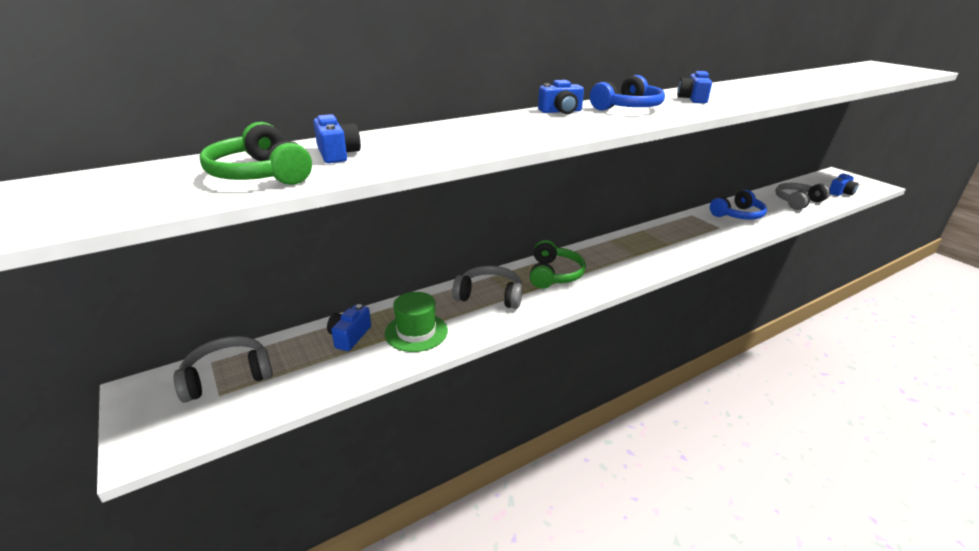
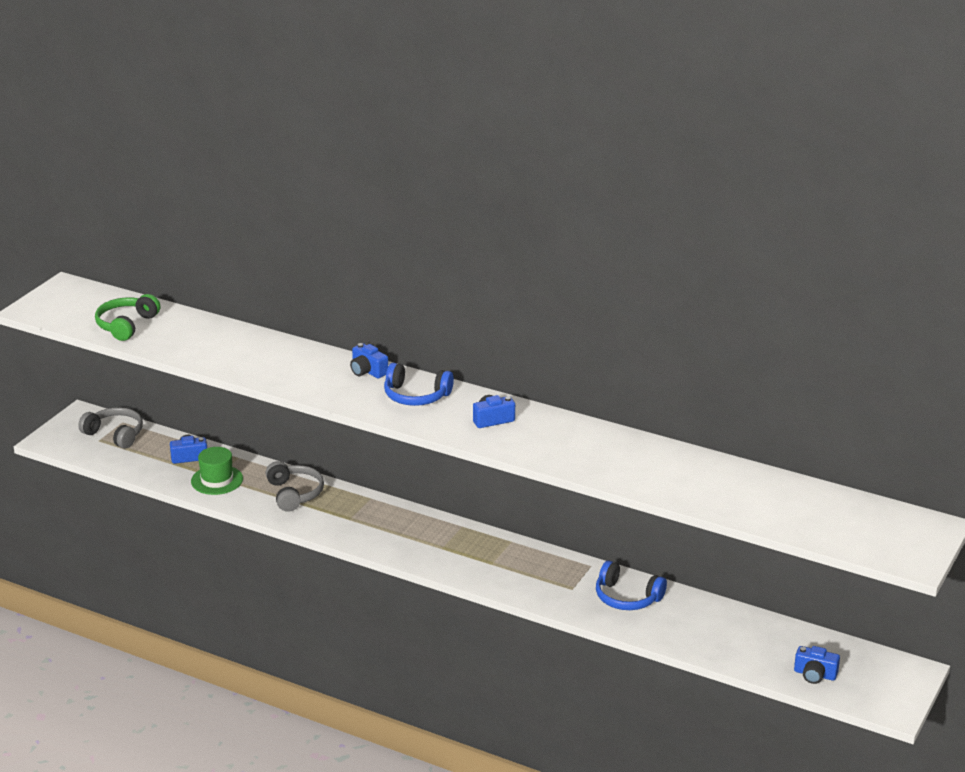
camera: 60 degrees right, 0 degrees up
blue camera [313,114,361,163] -> none
green headphones [530,240,586,289] -> none
grey headphones [775,183,830,210] -> none

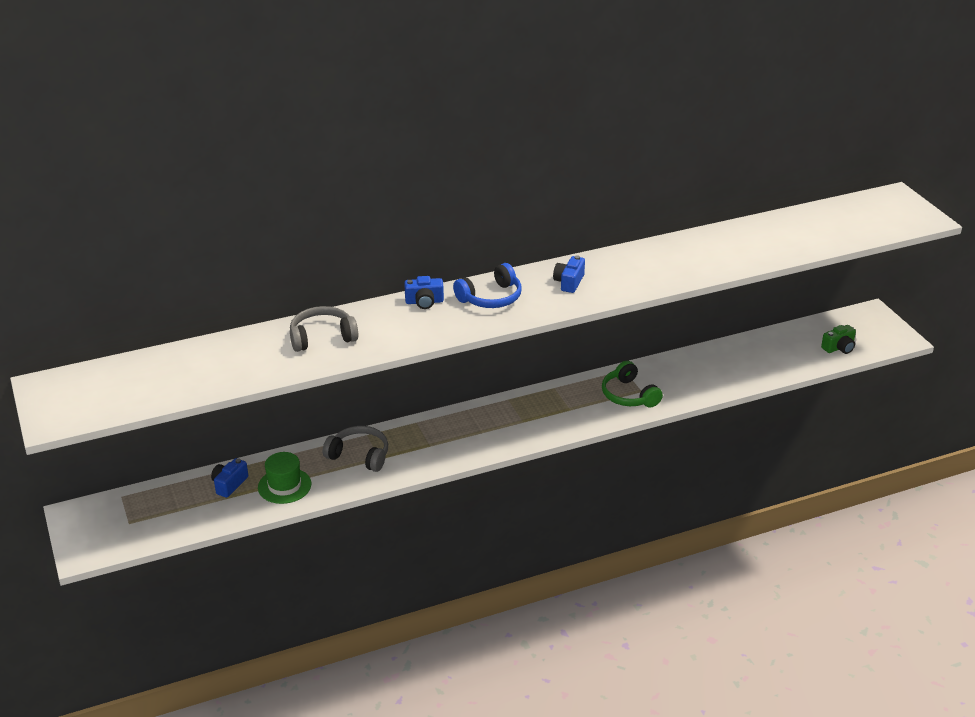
camera: 50 degrees left, 5 degrees up
grey headphones [78,407,143,449] -> grey headphones moved to [290,306,358,352]
green headphones [95,294,160,341] -> green headphones moved to [602,361,663,408]
blue headphones [596,561,667,610] -> none
blue camera [794,646,840,684] -> green camera [821,325,856,354]

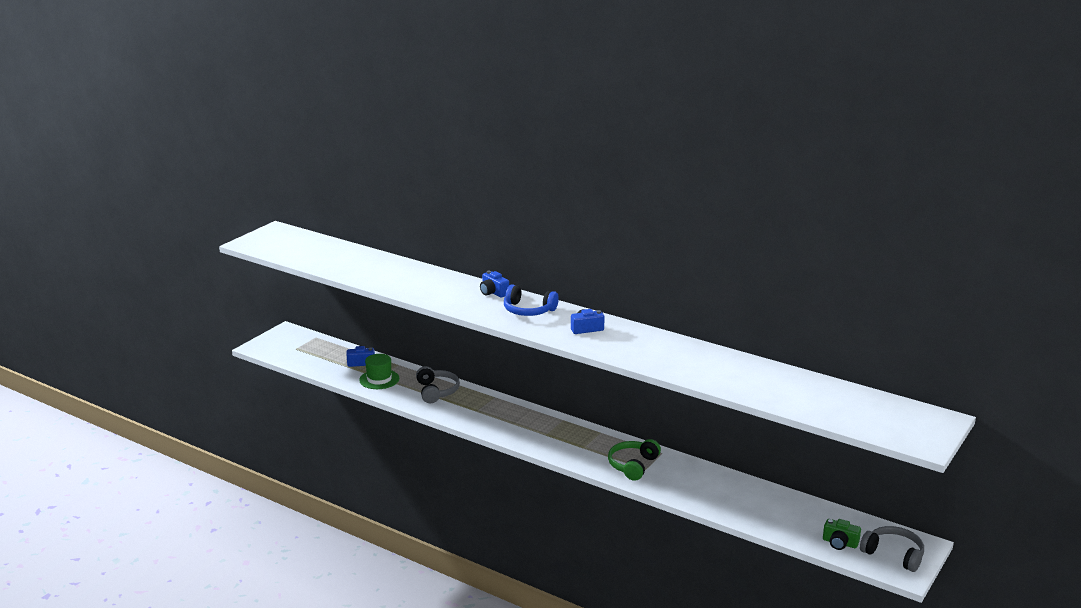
camera: 55 degrees right, 10 degrees down
grey headphones [290,306,358,352] -> grey headphones moved to [860,526,924,572]

